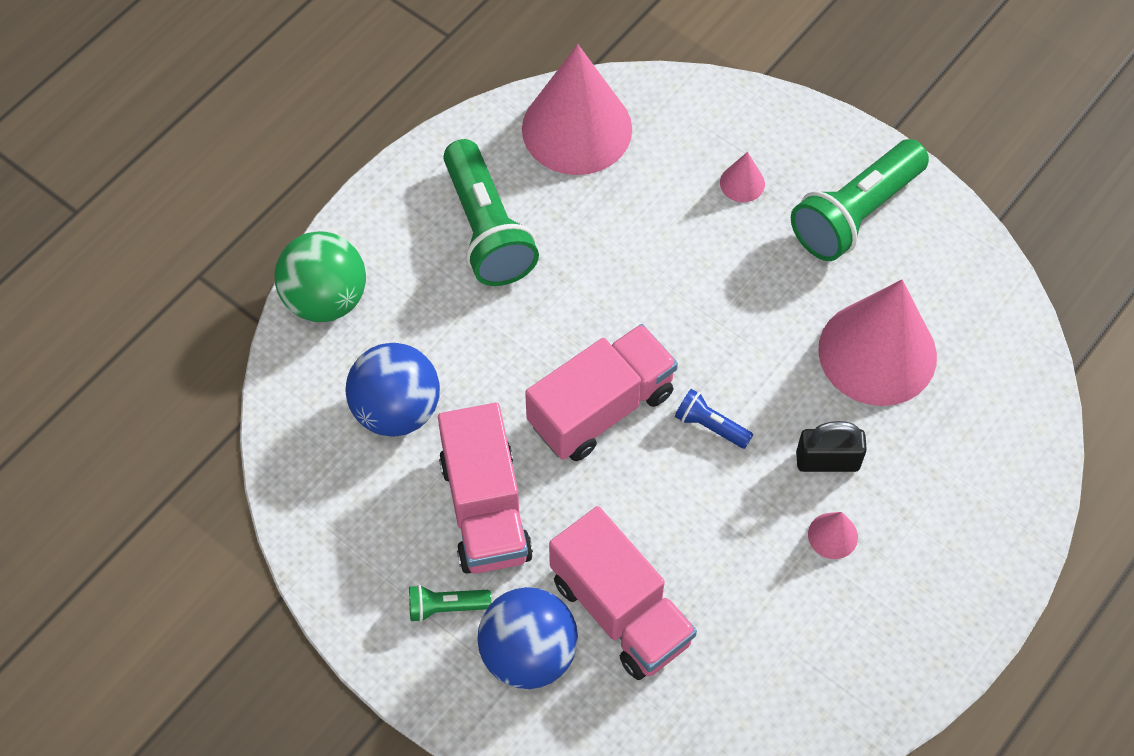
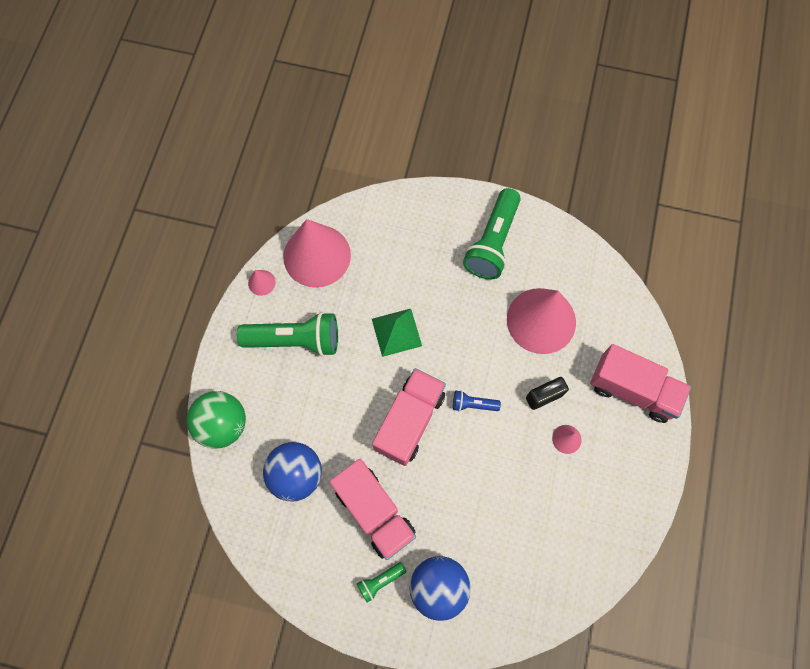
camera: 25 degrees left, 10 degrees up
green flashlight [443,139,539,286] -> green flashlight turned 45 degrees counterclockwise [237,312,338,357]
pink truck [549,506,697,680] -> pink truck moved to [590,344,691,423]
pink cone [720,152,765,202] -> pink cone moved to [248,270,276,296]
none -> green pyramid [372,309,422,357]

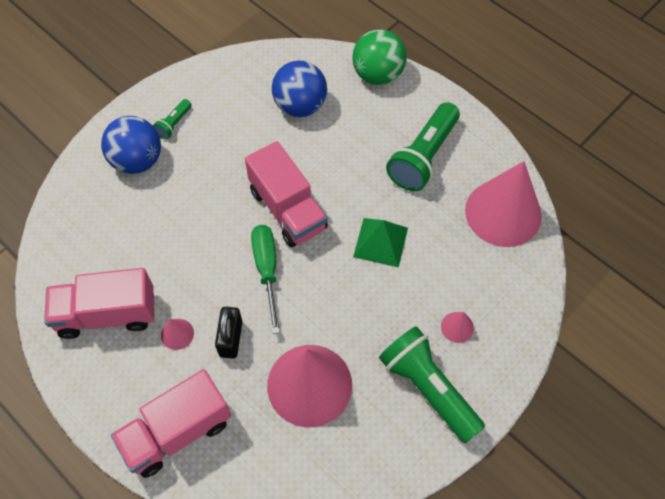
camera: 120 degrees right, 10 degrees down
pink cone [248,270,276,296] -> pink cone moved to [441,312,474,343]
pink truck [329,459,416,560] -> pink truck moved to [44,268,154,339]
green flashlight [357,562,407,603] -> green flashlight turned 150 degrees counterclockwise [153,99,192,139]
blue flashlight [453,390,501,411] -> green screwdriver [251,225,280,334]

